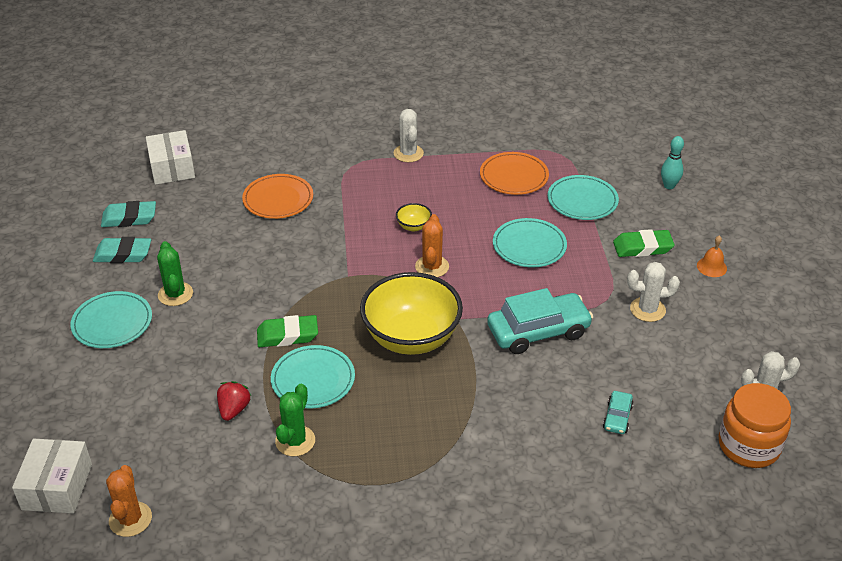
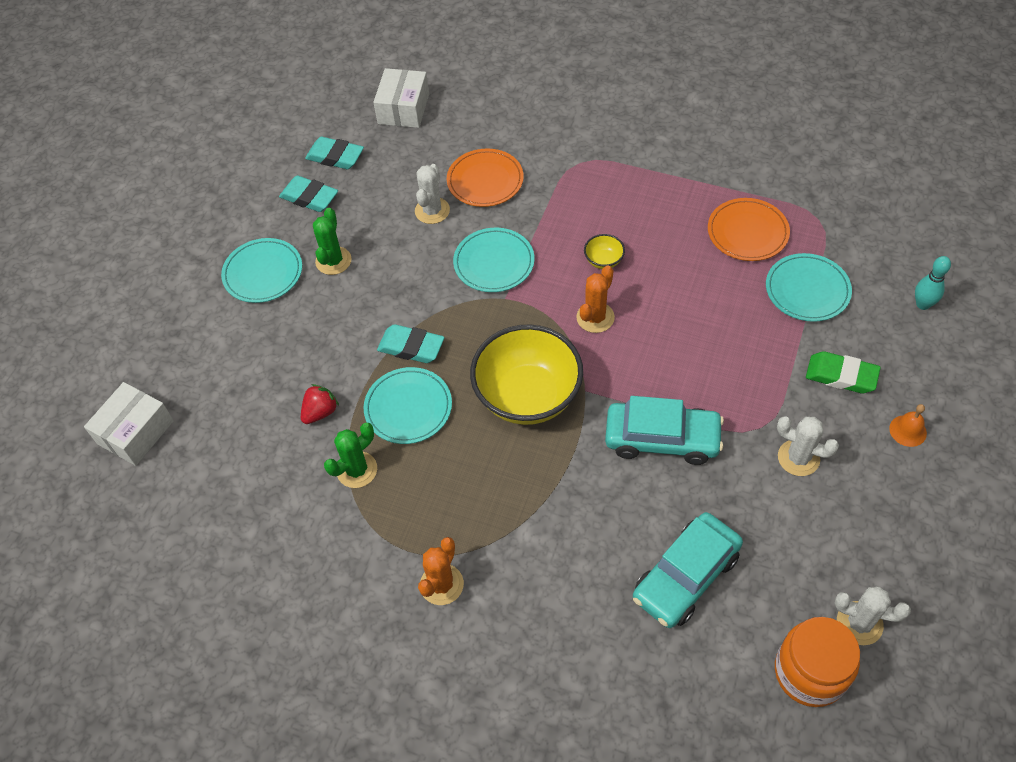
camera: 30 degrees right, 15 degrees up
orange cactus [106,465,152,537] -> orange cactus moved to [418,537,464,605]
green eraser [257,315,318,347] -> turquoise eraser [377,324,444,363]
white cactus [393,109,424,162] -> white cactus moved to [415,164,450,224]
turquoise plate [493,218,567,267] -> turquoise plate moved to [453,228,535,292]
turquoise car [603,391,634,434] -> turquoise car [633,512,743,628], size x2.13

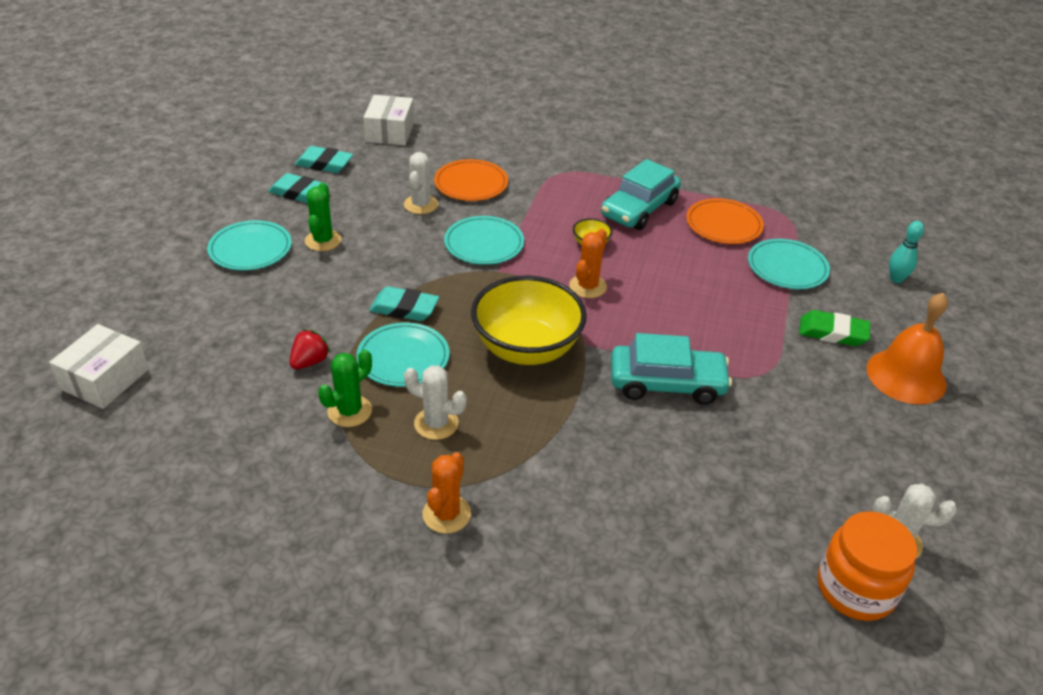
camera: 10 degrees left, 15 degrees down
turquoise car [633,512,743,628] -> turquoise car moved to [601,159,681,230]
white cactus [777,416,839,476] -> white cactus moved to [404,365,467,440]
orange bell [889,404,927,447] -> orange bell [867,292,948,404], size x2.16

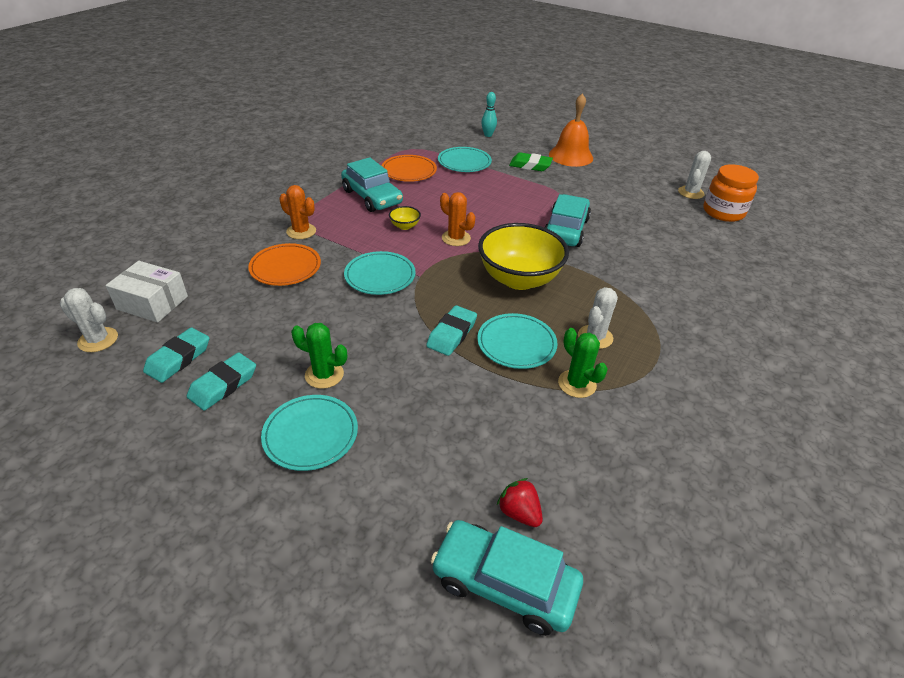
camera: 75 degrees left, 0 degrees up
white box [49,324,149,409] -> turquoise car [431,520,583,636]
red strawberry [289,329,331,369] -> red strawberry moved to [497,478,543,527]
white cactus [404,152,438,214] -> white cactus moved to [60,288,118,352]
orange cactus [423,452,471,534] -> orange cactus moved to [279,185,316,239]
green eraser [799,310,870,346] -> green eraser turned 75 degrees clockwise [509,152,553,171]

